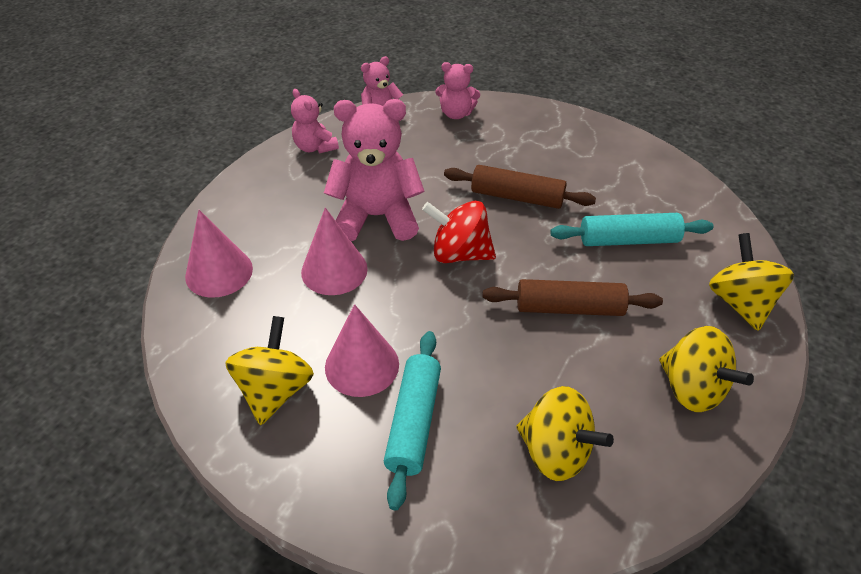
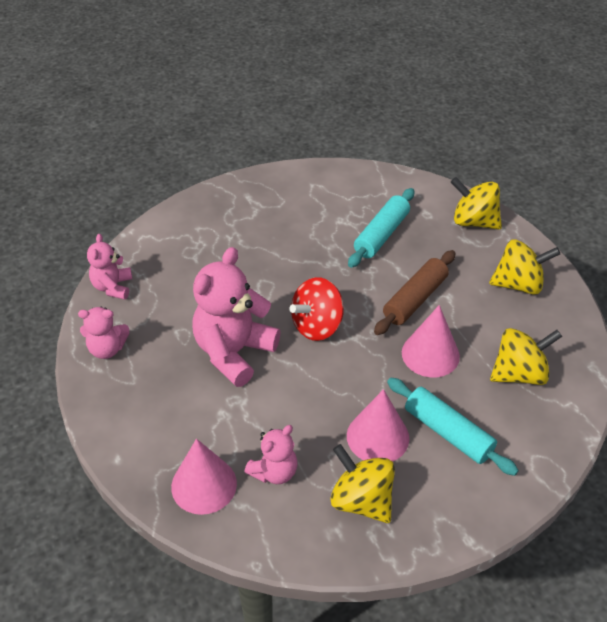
camera: 55 degrees left, 0 degrees up
pink cone [301,207,368,295] -> pink cone moved to [402,305,460,377]
pink teddy bear [435,62,480,119] -> pink teddy bear moved to [244,425,297,484]
brown rolling pin [444,165,596,209] -> none

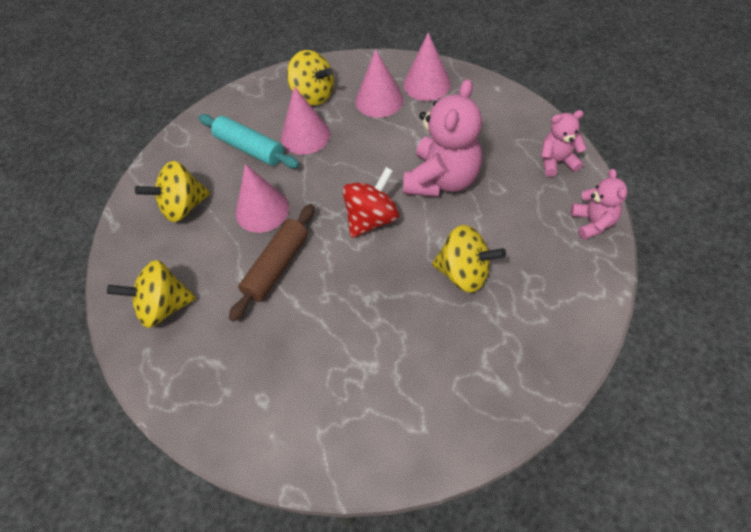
camera: 175 degrees right, 10 degrees up
pink teddy bear [244,425,297,484] -> pink cone [356,49,403,118]
turquoise rolling pin [348,188,414,268] -> none
yellow spinning top [451,177,502,230] -> yellow spinning top moved to [432,225,506,292]

